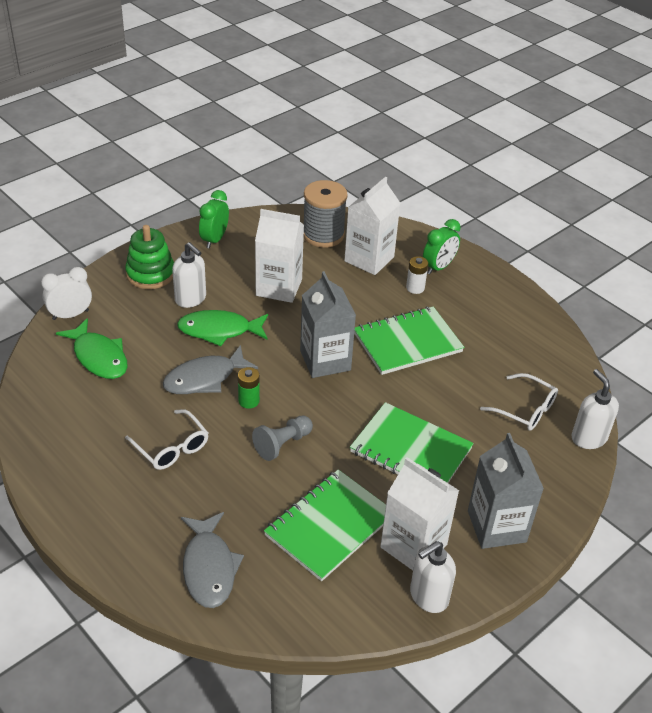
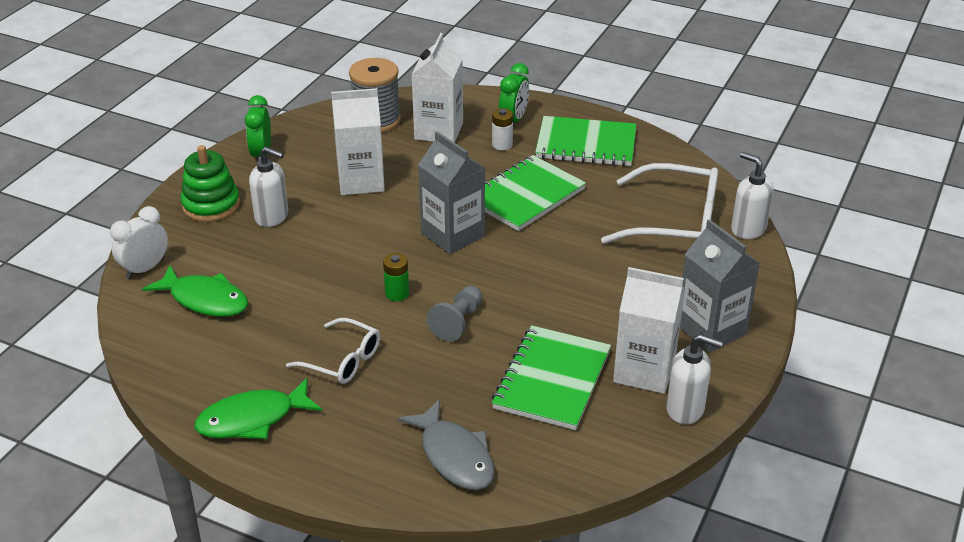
camera: 20 degrees left, 5 degrees down
grey fish [163,345,258,394] -> none
green fish [177,310,268,346] -> green fish moved to [194,378,322,439]
green notebook [350,402,474,483] -> green notebook moved to [535,116,636,166]
white soap dispenser [410,541,456,613] -> white soap dispenser turned 105 degrees counterclockwise [666,334,723,424]
white glasses [480,373,558,431] -> white glasses [601,163,718,244], size x1.72

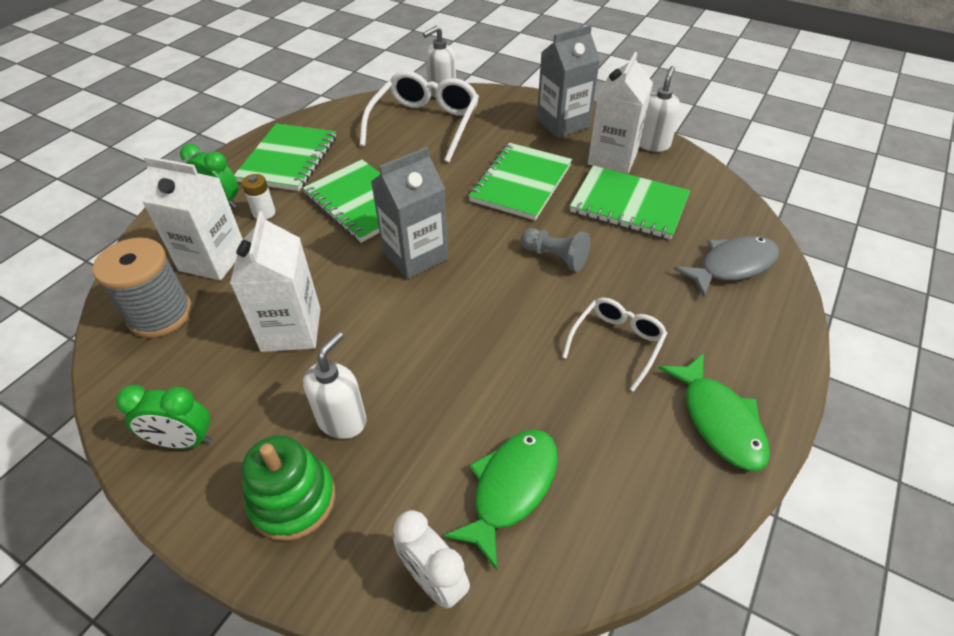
camera: 85 degrees left, 10 degrees up
green battery [383,253,409,301] -> none
none -> green notebook [468,143,572,220]

